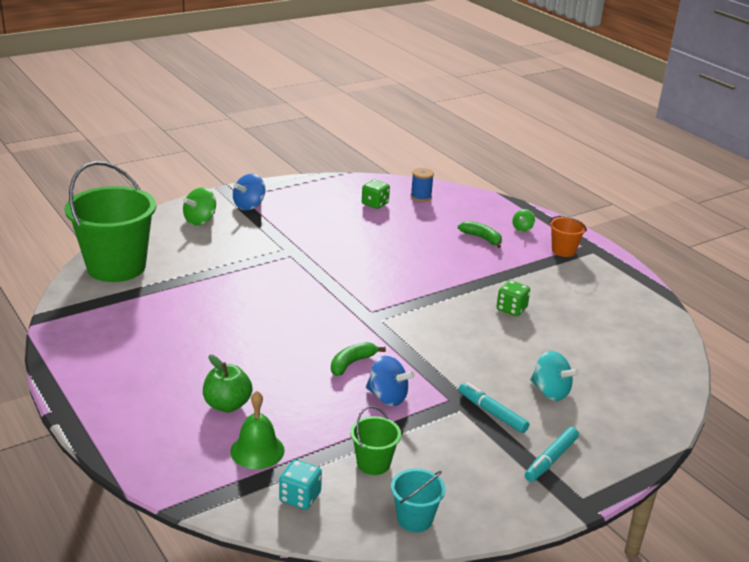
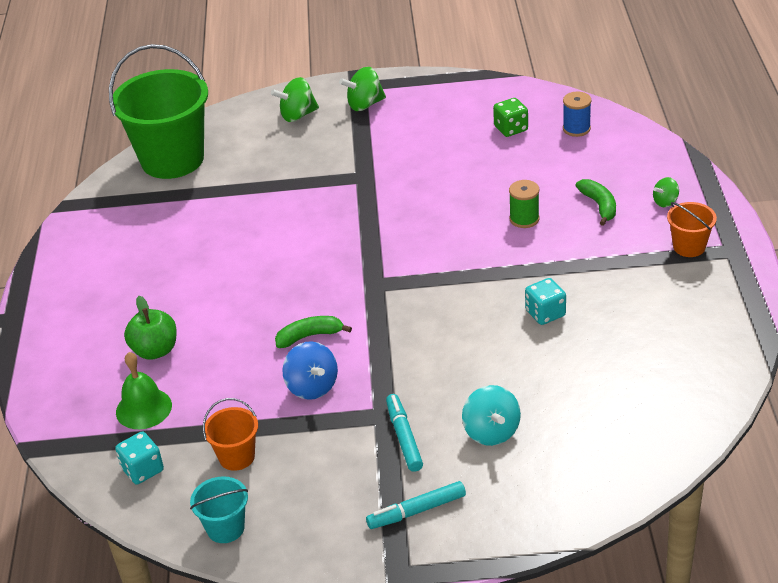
camera: 35 degrees right, 10 degrees up
blue spinning top [233,174,265,210] -> green spinning top [339,67,386,111]
green bucket [350,406,401,475] -> orange bucket [203,398,258,471]
green dice [496,280,530,316] -> turquoise dice [525,278,566,325]
none -> green spool [509,180,540,228]

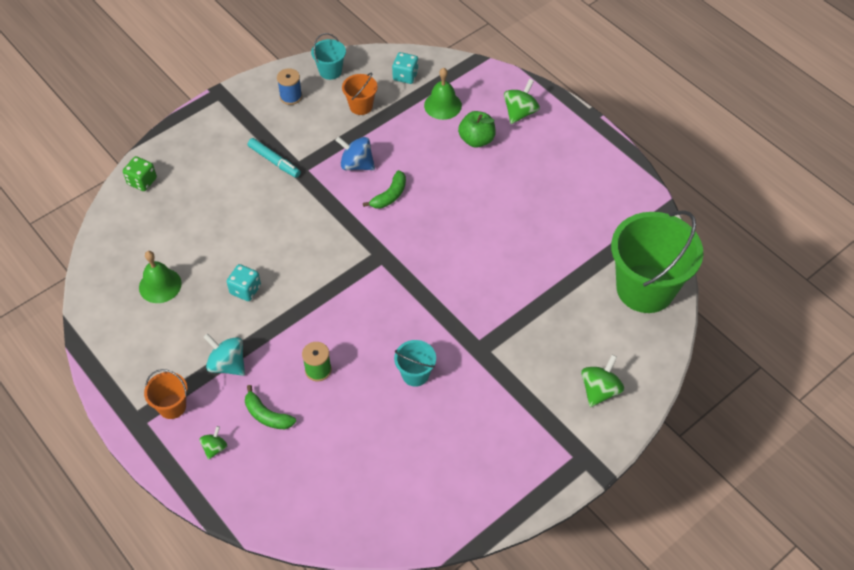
camera: 140 degrees right, 15 degrees up
green spinning top [339,67,386,111] -> green spinning top moved to [504,79,540,124]
turquoise marker [366,481,466,529] -> none
turquoise spinning top [462,385,521,446] -> turquoise spinning top moved to [203,333,245,376]
green dice [493,98,528,137] -> green dice moved to [123,156,157,191]
blue spool [563,91,591,137] -> blue spool moved to [277,68,302,105]
none -> green bell [139,251,182,303]
none -> turquoise bucket [394,340,436,387]

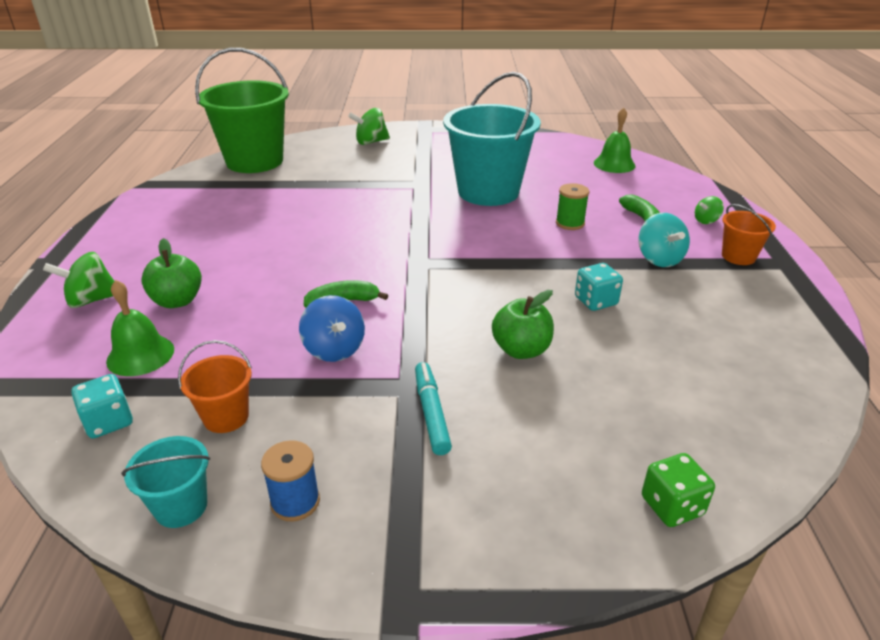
camera: 140 degrees left, 20 degrees down
green bell [139,251,182,303] -> green bell moved to [594,108,636,173]
turquoise bucket [394,340,436,387] -> turquoise bucket [443,72,541,206], size x2.22
none -> green apple [492,290,554,359]

